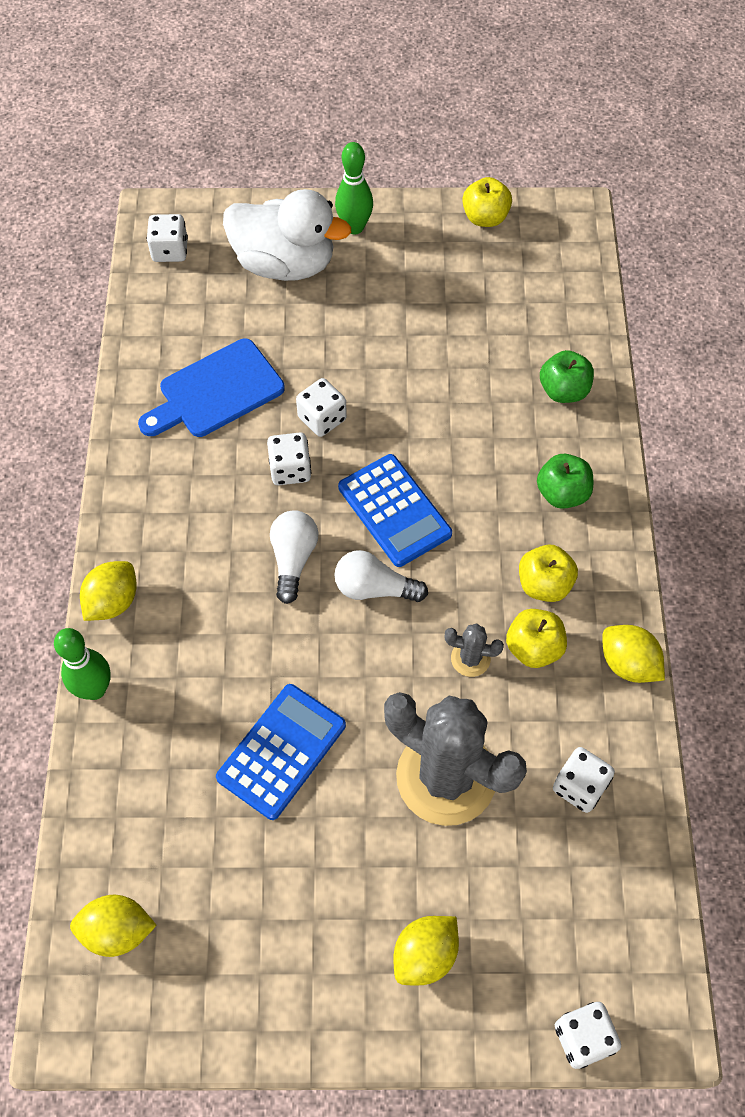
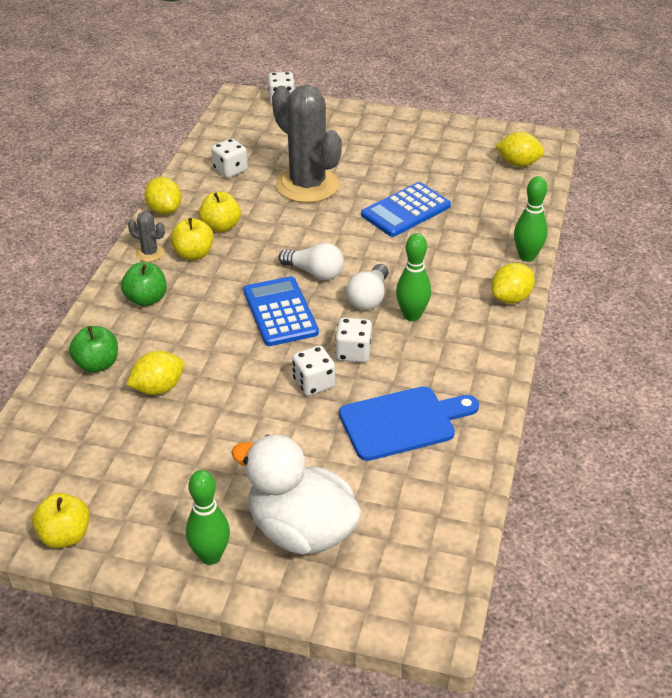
camera: 165 degrees left, 20 degrees down
white dice [147,214,188,262] -> none
yellow lemon [394,916,459,985] -> yellow lemon moved to [126,351,185,395]
grey cactus [444,624,504,677] -> grey cactus moved to [128,212,165,262]
none -> green bowling pin [396,233,431,321]

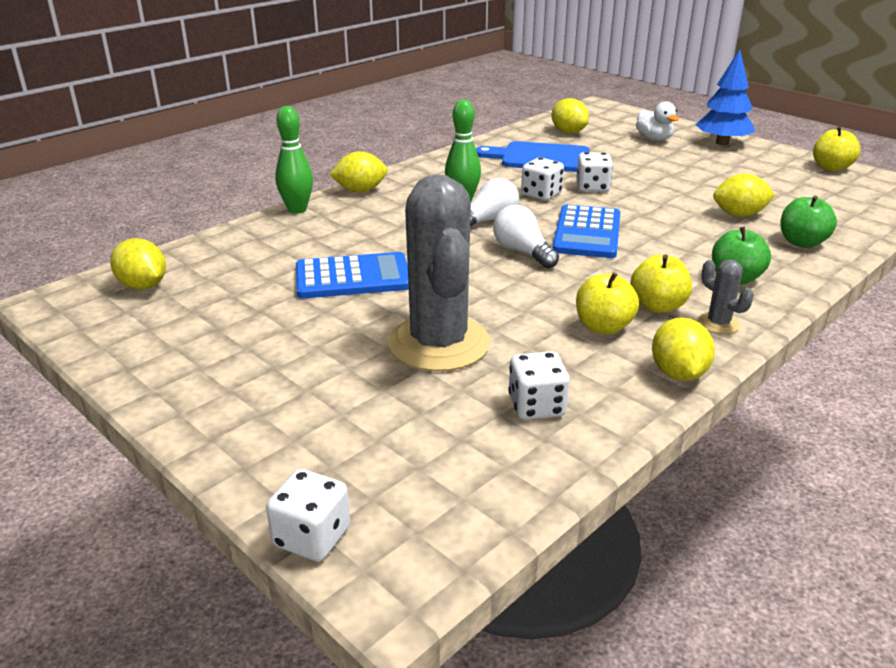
camera: 150 degrees left, 10 degrees down
green bowling pin [186,470,230,565] -> blue tree [695,49,755,145]
white duck [231,435,362,554] -> white duck [636,102,679,141], size x0.52
none -> yellow lemon [551,98,589,134]

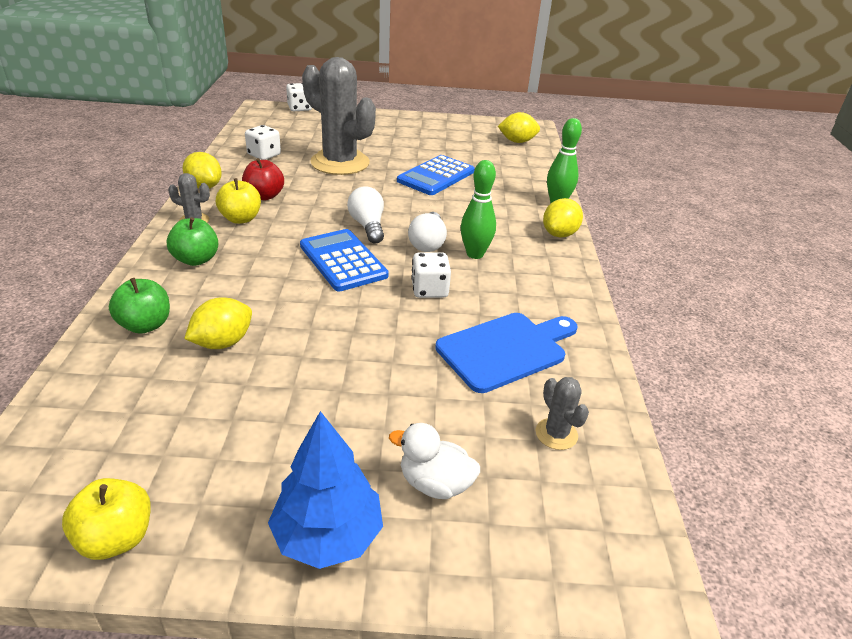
camera: 135 degrees right, 5 degrees up
white light bulb [493,205,559,268] -> white light bulb turned 120 degrees counterclockwise [347,186,384,244]
yellow lemon [551,98,589,134] -> grey cactus [536,377,589,450]
white dice [576,152,613,192] -> none
yellow apple [576,272,639,334] -> red apple [242,158,284,200]

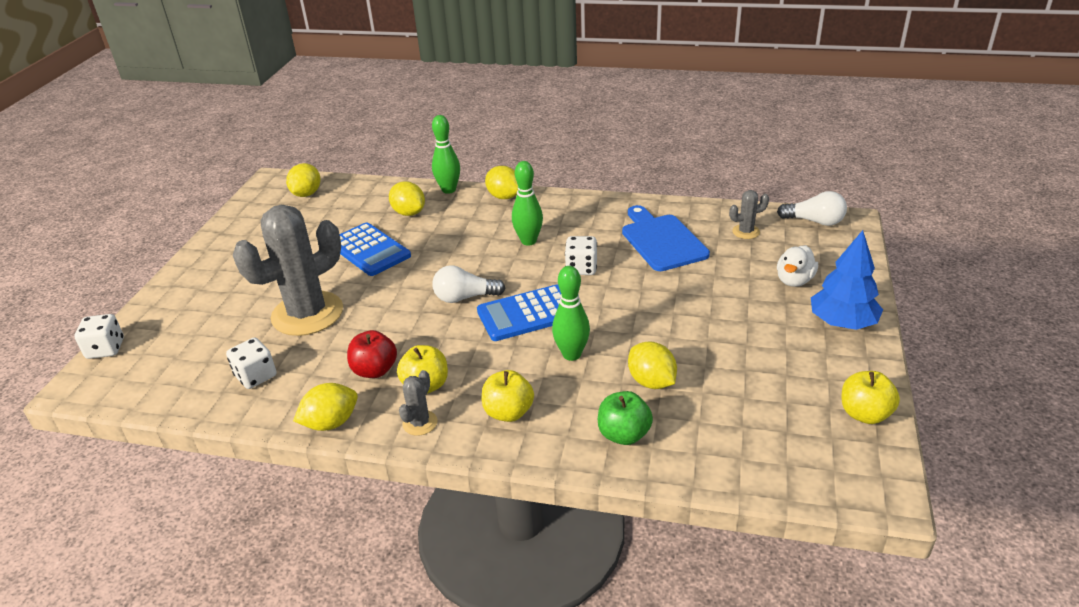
camera: 75 degrees left, 0 degrees up
green apple [167,217,218,266] -> yellow apple [482,370,534,422]
white light bulb [408,212,447,252] -> white light bulb moved to [777,191,847,226]
none -> yellow lemon [389,182,425,216]
none -> green bowling pin [552,266,590,361]

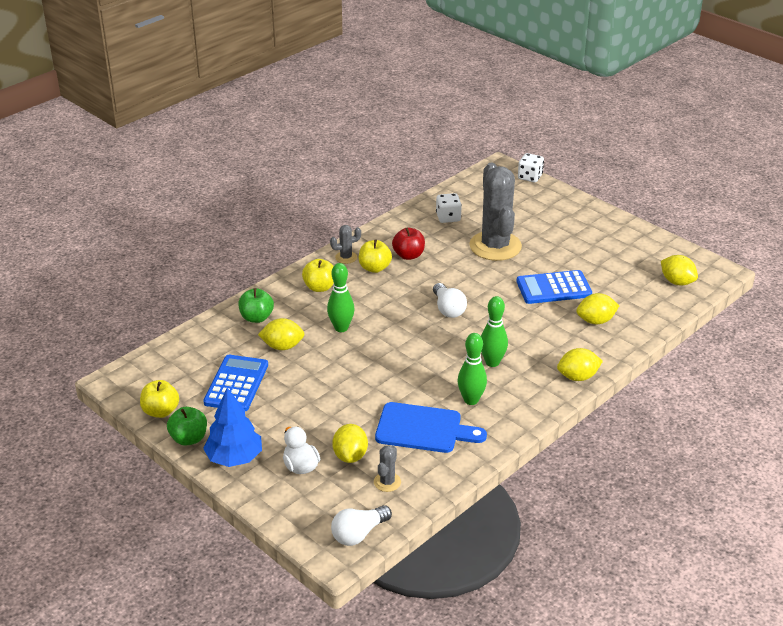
camera: 120 degrees right, 0 degrees up
yellow lemon [293,383,358,431] -> yellow lemon moved to [332,424,368,463]
grey cactus [399,370,438,436] -> grey cactus turned 75 degrees counterclockwise [330,225,361,264]
green bowling pin [432,115,460,194] -> green bowling pin moved to [458,333,487,405]
white light bulb [432,265,505,303] -> white light bulb turned 135 degrees clockwise [433,283,467,318]
blue calculator [477,285,561,341] -> blue calculator moved to [203,355,268,411]
white dice [565,236,597,275] -> none
none -> green apple [167,407,207,446]

